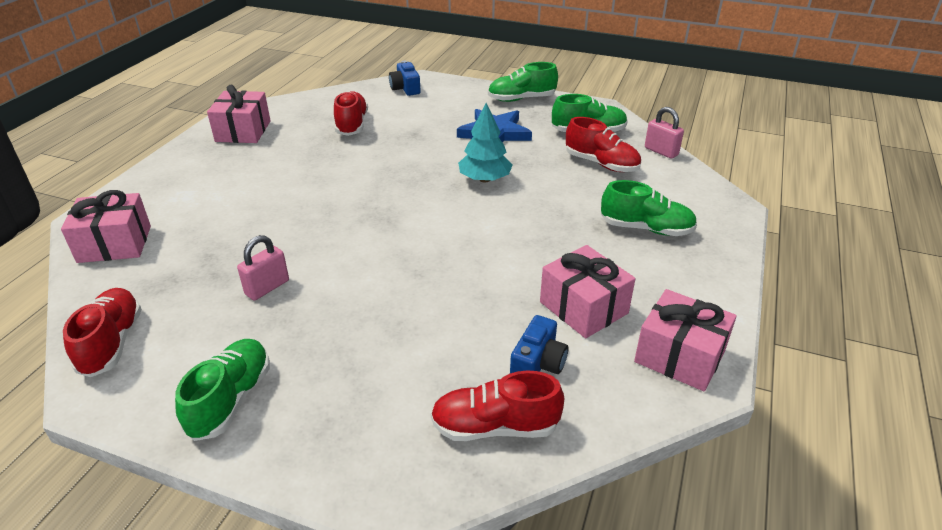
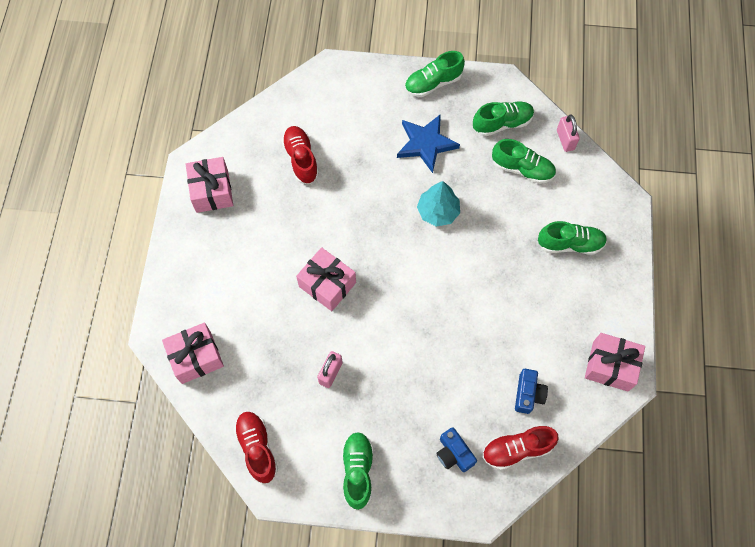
camera: 15 degrees left, 30 degrees up
blue camera [389,61,421,96] -> blue camera moved to [436,427,477,472]
pink gift [540,245,635,338] -> pink gift moved to [296,247,356,311]
red shoe [566,117,641,172] -> green shoe [492,139,556,184]
pink padlock [645,107,684,159] -> pink padlock turned 45 degrees clockwise [557,115,580,152]

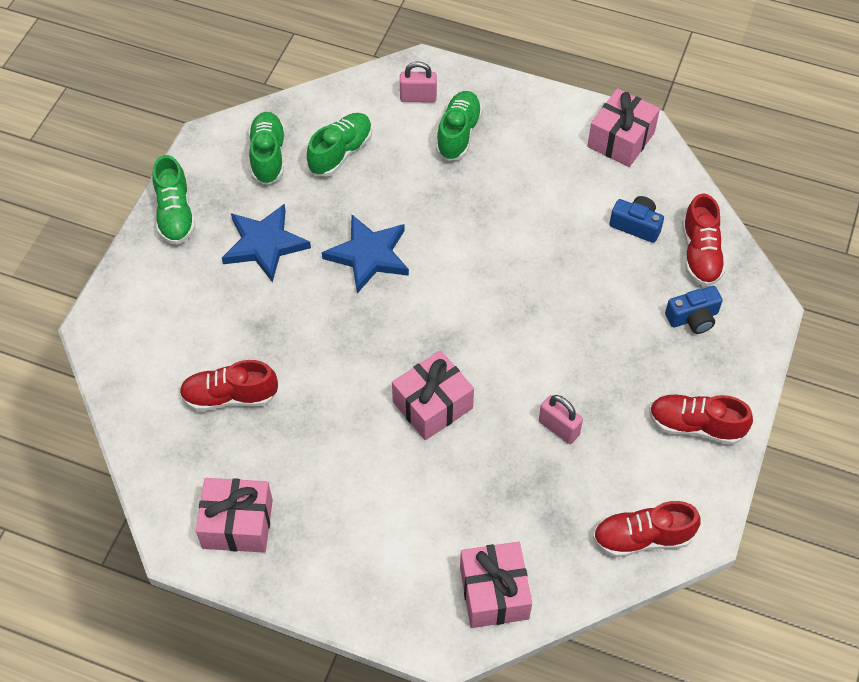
camera: 75 degrees left, 10 degrees down
green shoe [342,432,373,510] -> red shoe [649,394,753,445]
turquoise tree [417,181,460,227] -> blue star [322,215,409,293]
pink padlock [557,115,580,152] -> pink padlock moved to [400,61,437,103]

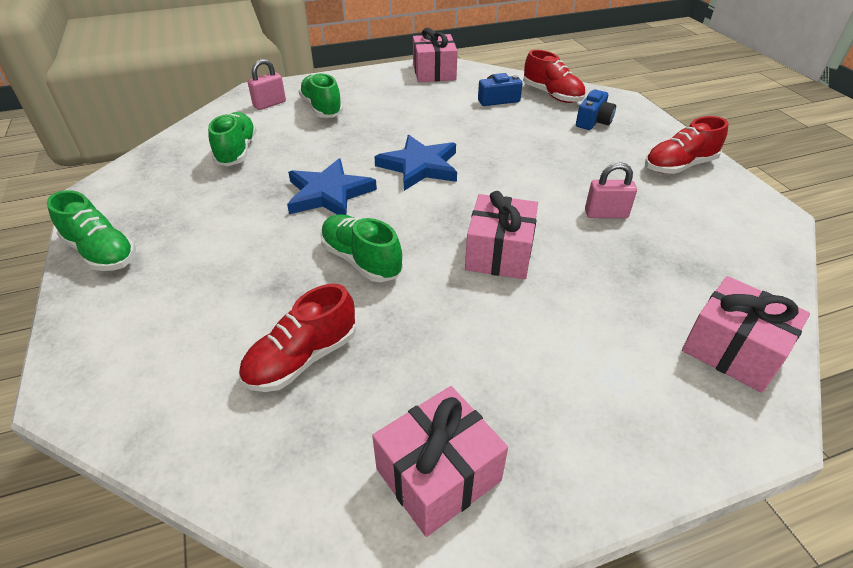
camera: 40 degrees left, 15 degrees down
blue star [222,204,311,282] -> blue star moved to [374,135,457,191]
green shoe [249,112,285,185] -> green shoe moved to [320,214,403,282]
red shoe [593,501,700,557] -> none

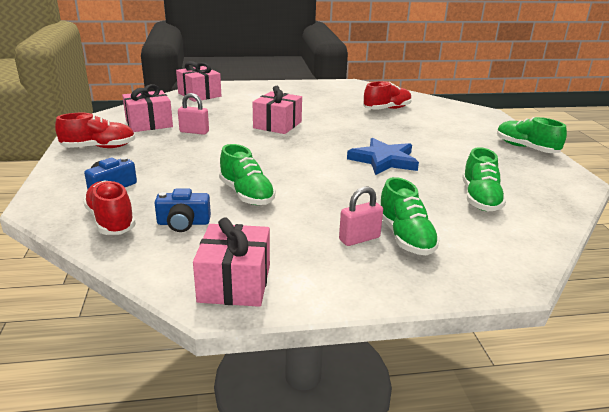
camera: 170 degrees left, 15 degrees down
pink padlock [248,59,286,110] -> pink padlock moved to [339,187,383,246]
green shoe [320,214,403,282] -> green shoe moved to [219,144,275,205]
pink gift [372,386,508,537] -> pink gift moved to [122,84,173,132]
blue star [374,135,457,191] -> none

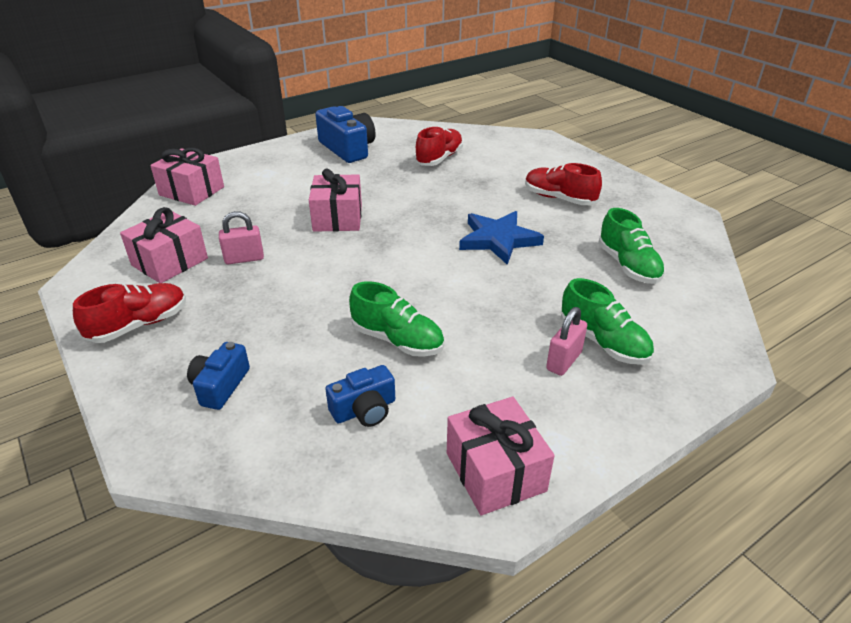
camera: 25 degrees left, 10 degrees up
red shoe [83,181,136,235] -> red shoe moved to [525,163,602,205]
green shoe [497,117,567,153] -> none
none -> blue camera [315,106,376,163]

